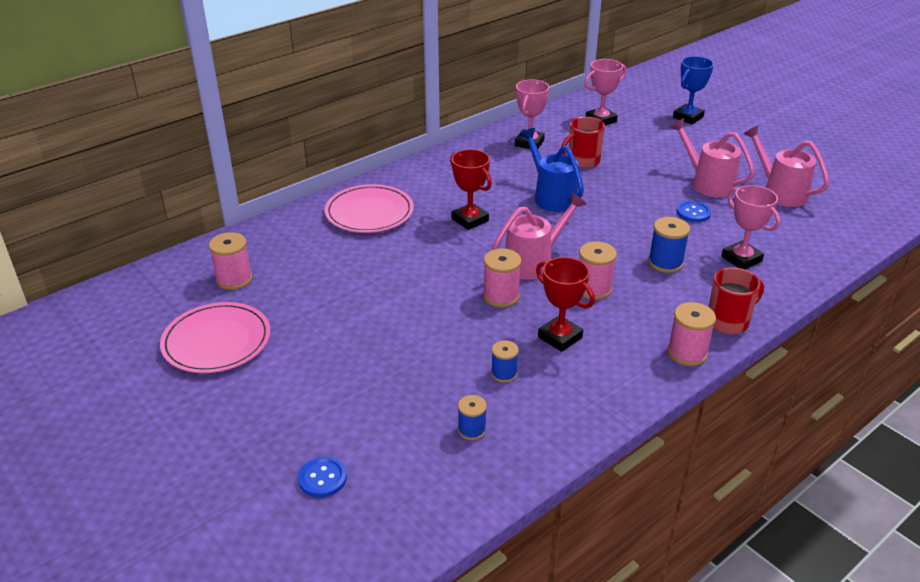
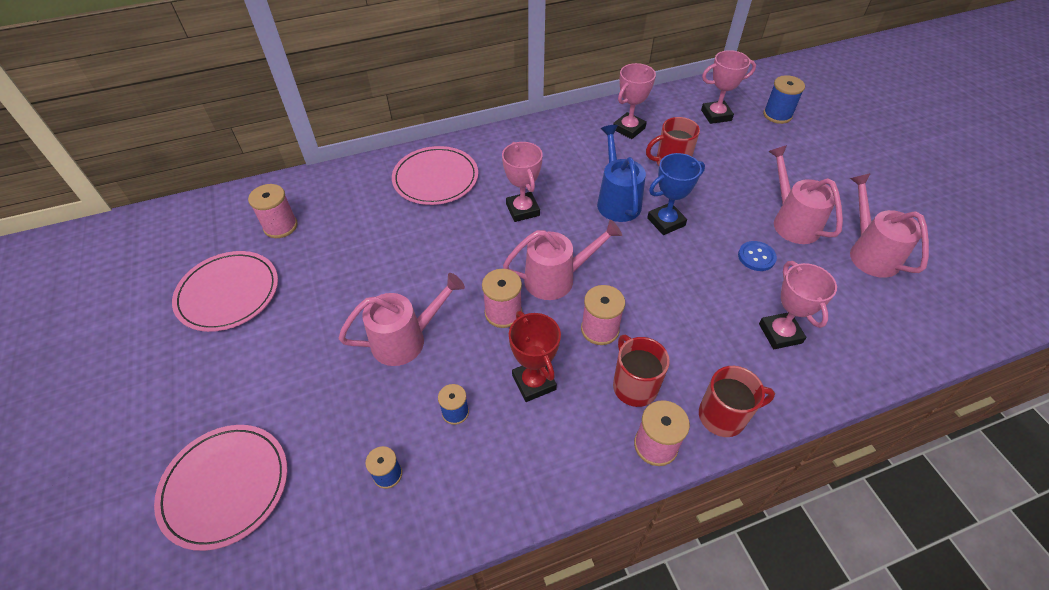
camera: 20 degrees right, 15 degrees up
blue button [298,457,347,498] -> pink plate [154,425,288,551]
red trophy [450,149,492,230] -> pink trophy [502,142,543,222]
blue spool [648,217,690,273] -> blue spool moved to [763,75,805,124]
blue trophy [673,56,714,124] -> blue trophy moved to [647,153,705,235]
none -> pink watering can [339,273,465,366]
none -> red mug [613,335,670,407]

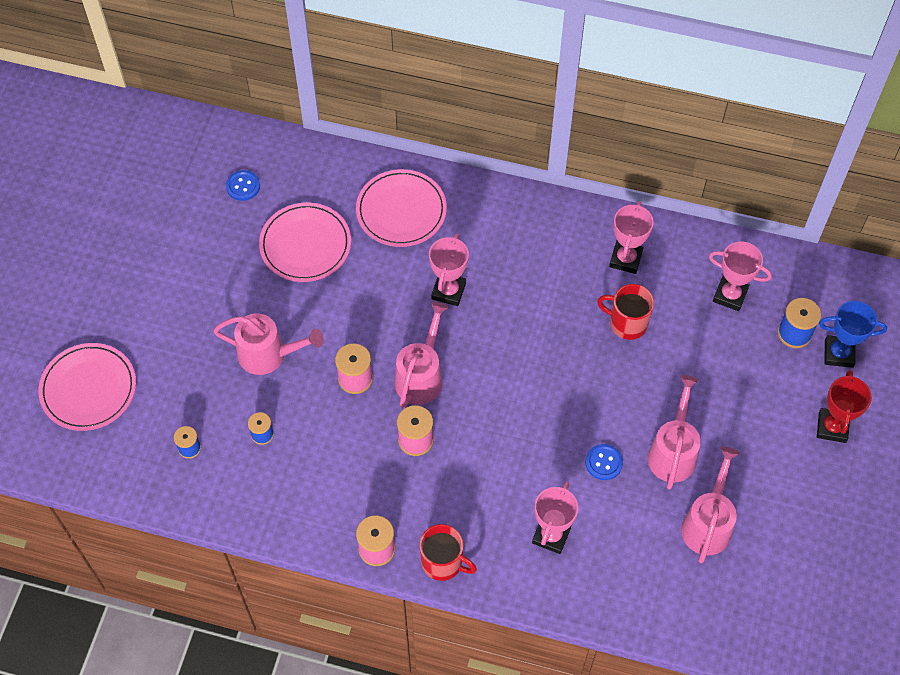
camera: 35 degrees right, 10 degrees up
pink plate [172,251,278,332] -> pink plate moved to [259,202,351,282]
pink spool [248,184,298,238] -> blue button [226,170,260,201]
pink watering can [503,220,622,300] -> pink watering can turned 90 degrees counterclockwise [395,301,449,408]
red trophy [509,311,561,402] -> red trophy moved to [817,370,872,443]
blue watering can [597,125,646,222] -> none
pink trophy [613,63,656,139] -> pink trophy turned 60 degrees counterclockwise [609,201,654,274]
red mug [613,335,670,407] -> none
blue trophy [647,153,705,235] -> blue trophy moved to [819,301,887,368]

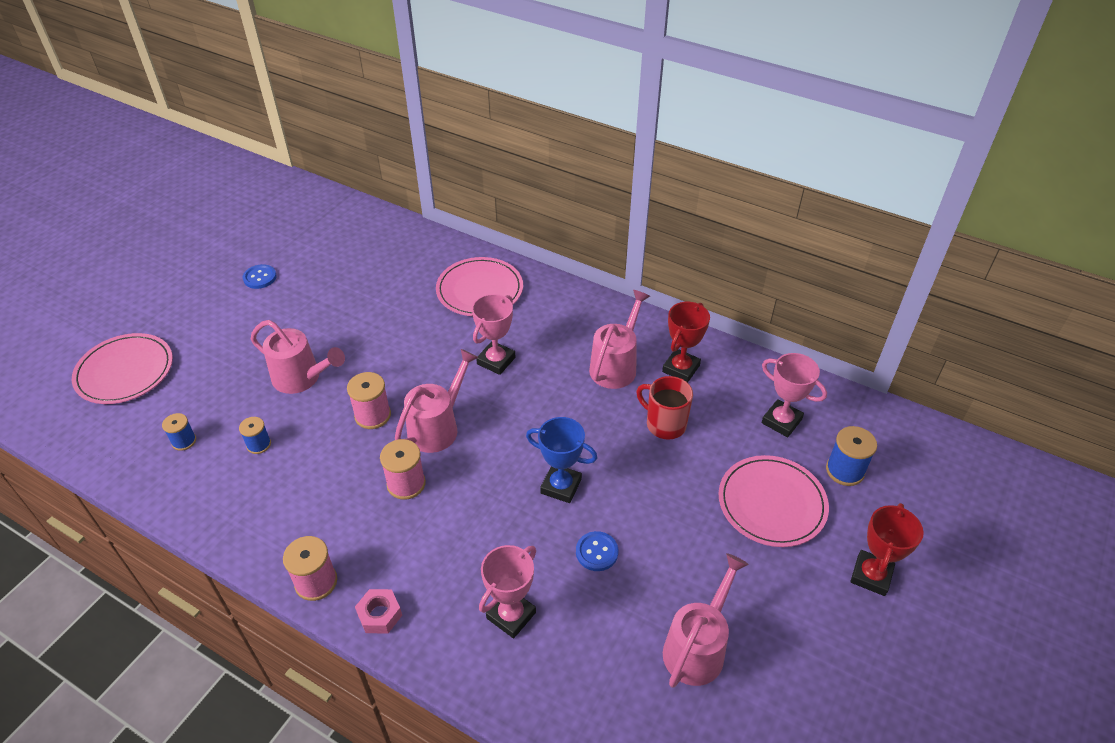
camera: 15 degrees right, 15 degrees down
blue button [226,170,260,201] -> blue button moved to [243,264,277,289]
pink plate [259,202,351,282] -> pink plate moved to [719,455,829,547]
red mug [419,524,477,581] -> pink nut [355,589,402,634]
pink trophy [609,201,654,274] -> red trophy [662,302,710,383]
pink watering can [647,375,701,490] -> pink watering can moved to [589,290,650,389]
blue trophy [819,301,887,368] -> blue trophy moved to [526,417,597,503]

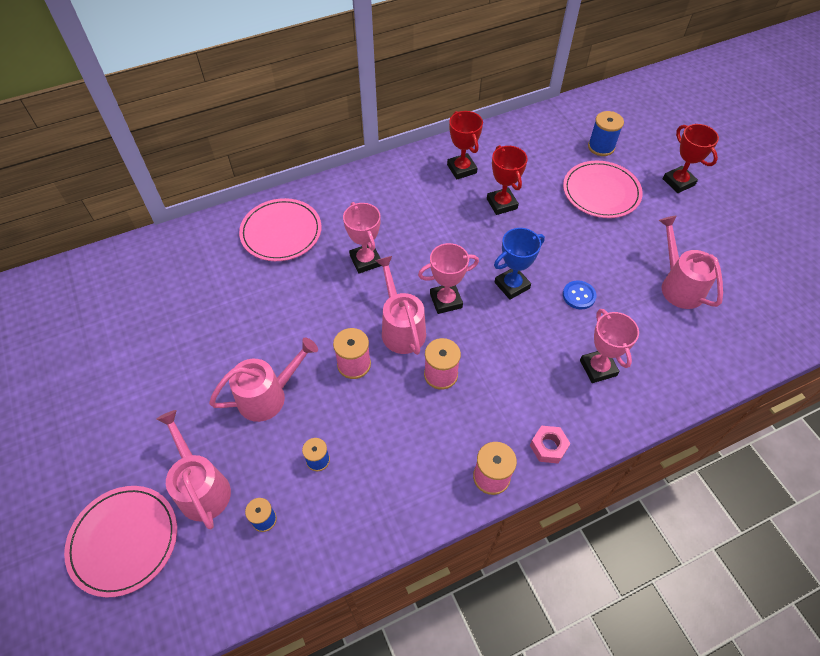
camera: 55 degrees left, 10 degrees up
blue button [243,264,277,289] -> none
pink watering can [589,290,650,389] -> pink watering can moved to [156,410,231,529]
red mug [636,376,693,440] -> red trophy [487,145,528,215]
pink trophy [761,353,827,437] -> pink trophy moved to [418,243,479,314]

